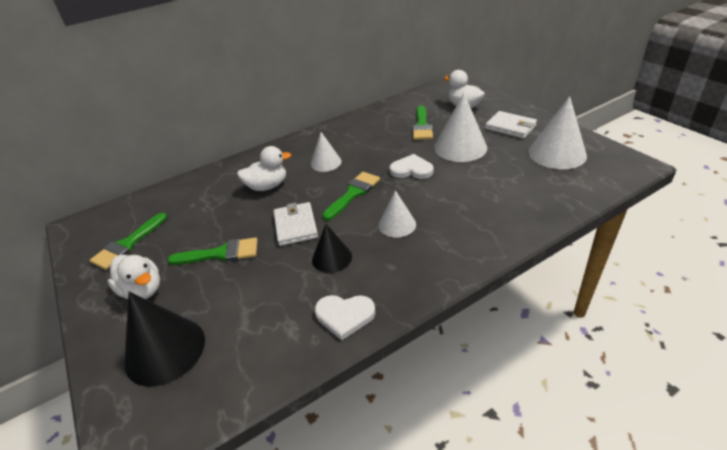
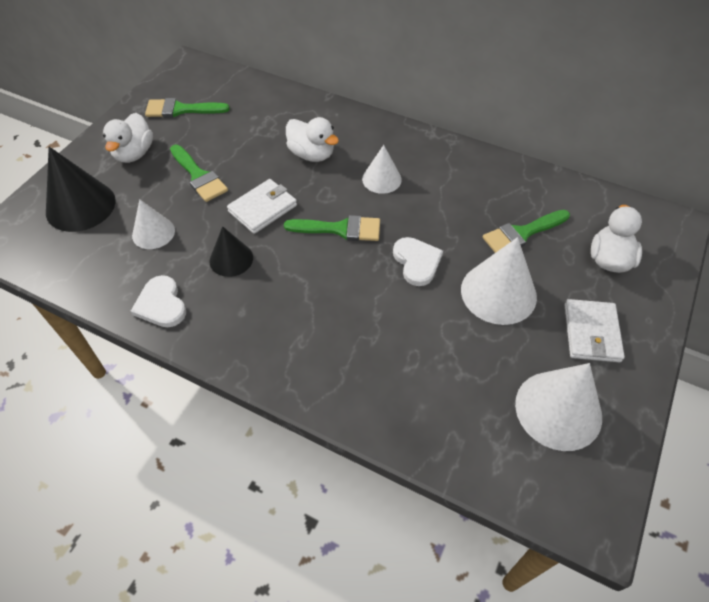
camera: 55 degrees right, 15 degrees up
white cone [378,190,416,238] -> white cone moved to [132,199,175,249]

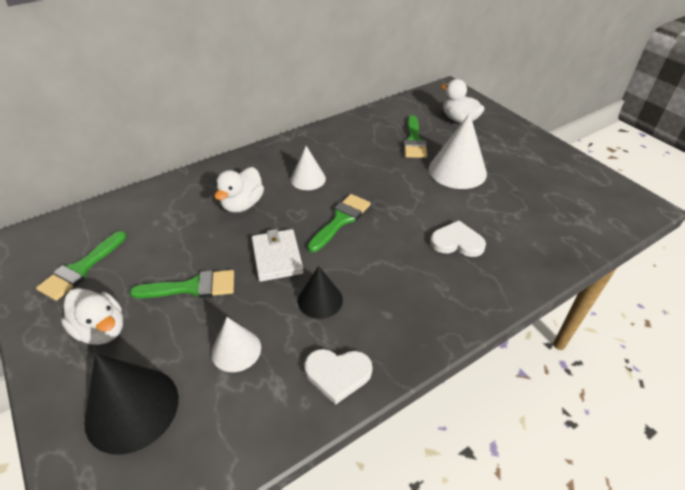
camera: 60 degrees left, 10 degrees down
white duck [286,117,339,162] -> white duck turned 135 degrees clockwise [214,167,264,213]
white heart [393,237,443,286] -> white heart moved to [430,220,486,257]
white cone [515,363,602,451] -> none
white wallet [564,299,625,362] -> none

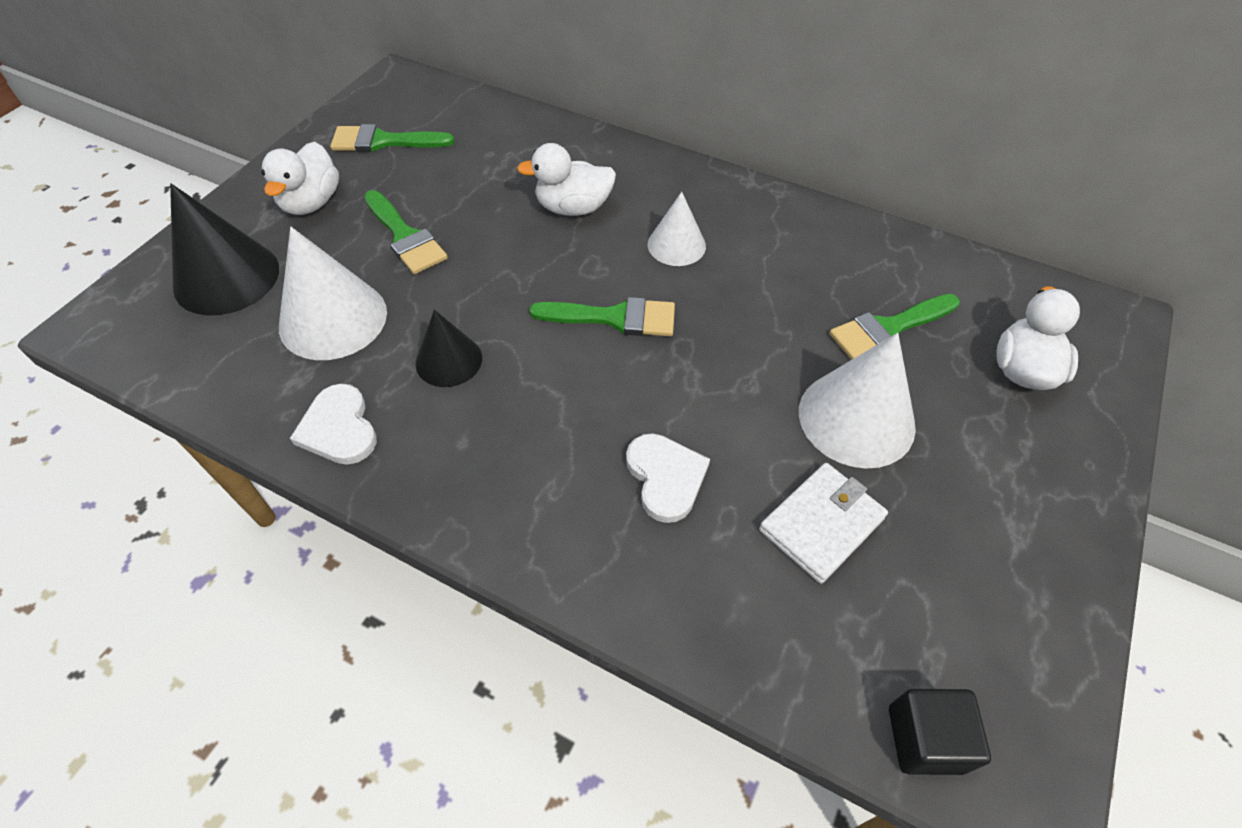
camera: 60 degrees right, 10 degrees up
white cone [211,317,261,372] -> white cone [279,227,387,360], size x1.66
white wallet [252,229,304,282] -> white wallet moved to [759,463,888,584]
none -> black cube [889,689,991,775]

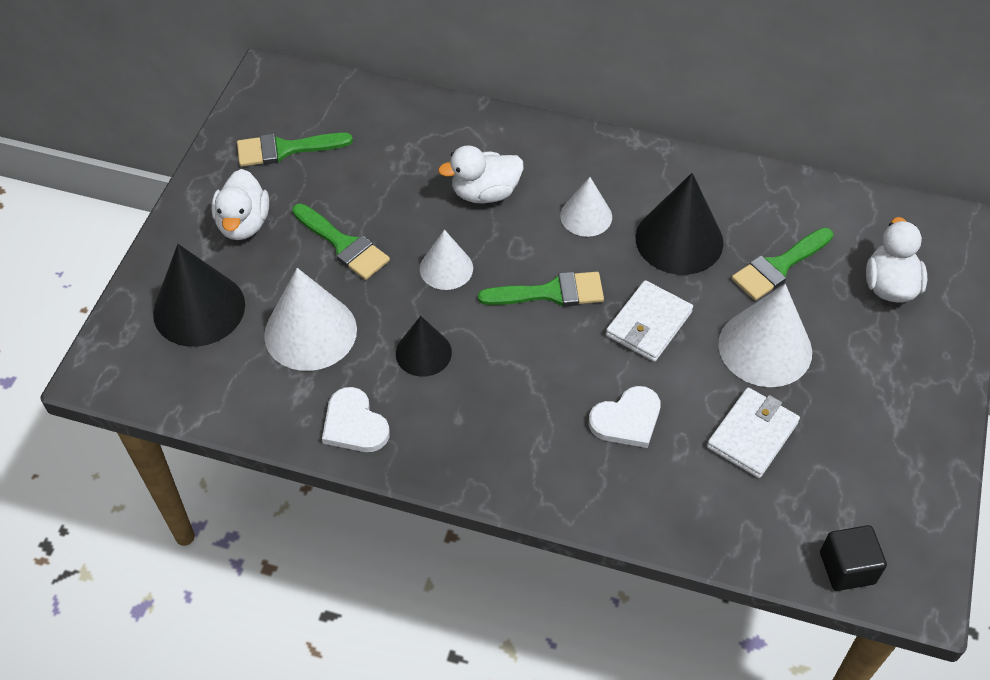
camera: 10 degrees left, 0 degrees up
white heart [626,433,710,523] -> white heart turned 90 degrees clockwise [589,386,660,448]
none -> white cone [420,230,473,290]
none -> white wallet [606,280,693,362]
none -> black cone [635,173,724,275]

